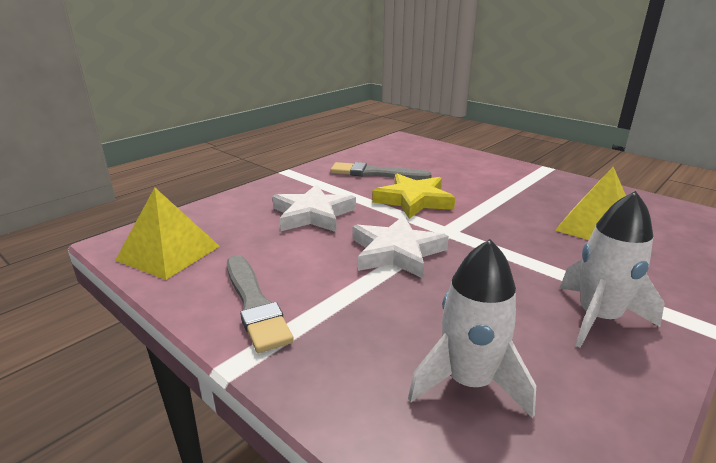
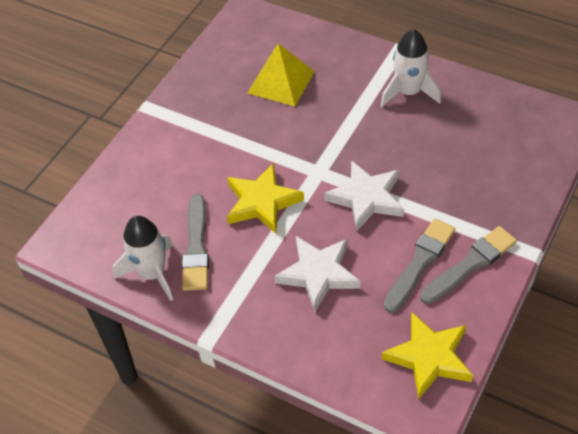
camera: 100 degrees left, 25 degrees up
yellow pyramid [115,187,220,280] -> yellow star [382,312,473,399]
white rocket [408,239,536,418] -> white rocket moved to [113,216,173,301]
none -> grey brush [384,218,455,313]

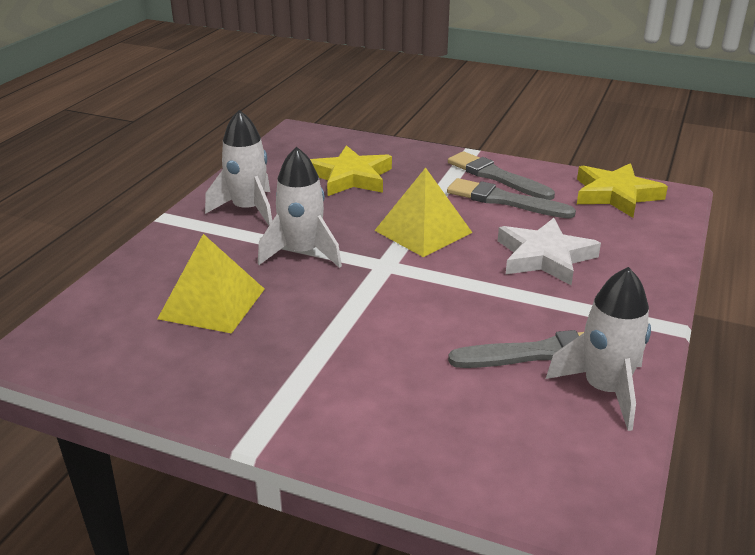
camera: 100 degrees left, 20 degrees down
yellow star [227,163,304,234] -> yellow star moved to [310,145,392,196]
white star [324,160,404,232] -> yellow pyramid [374,168,473,257]
none -> white rocket [258,147,342,268]

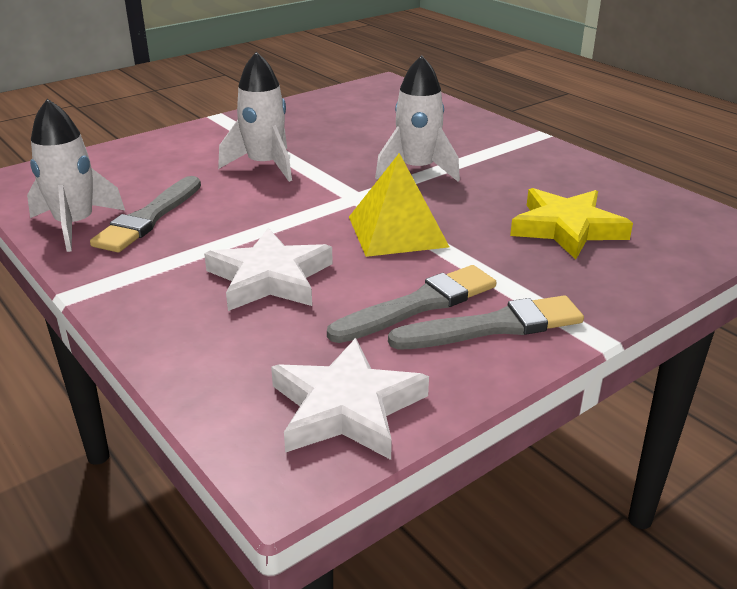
camera: 120 degrees right, 0 degrees up
yellow pyramid [157,234,265,334] -> none
white rocket [205,110,272,225] -> white rocket moved to [218,52,292,182]
yellow star [577,163,668,218] -> white star [271,338,429,460]

